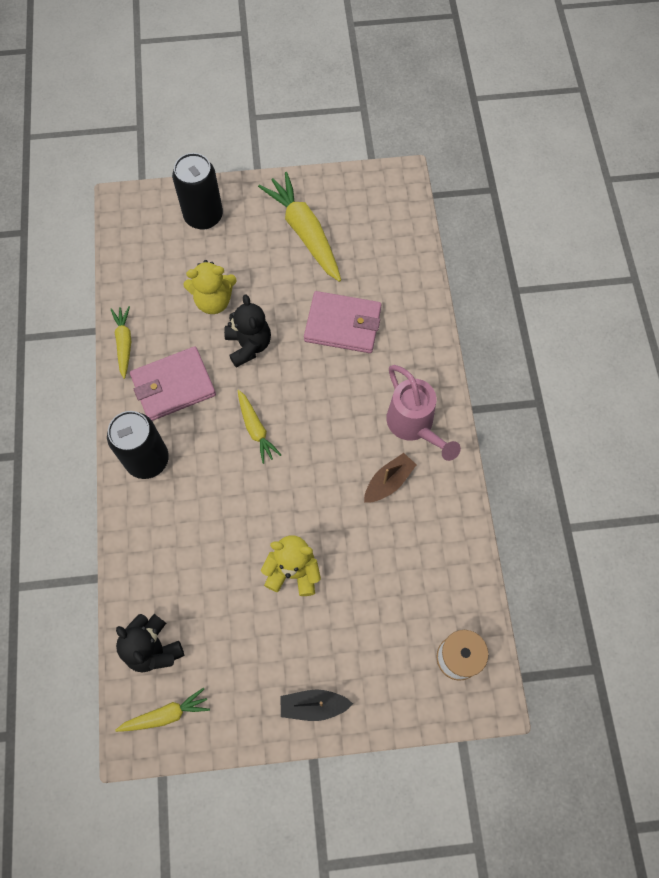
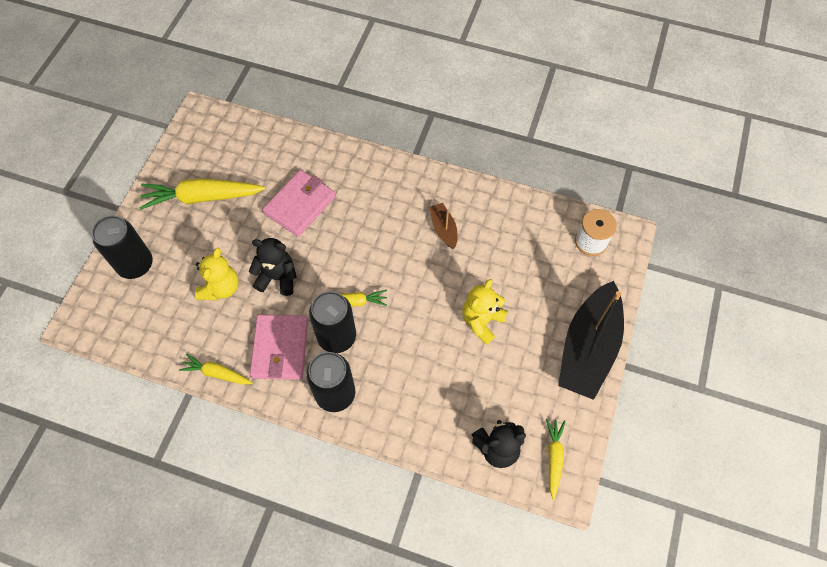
camera: 65 degrees left, 5 degrees down
black boat [280,689,353,721] -> black boat [558,281,624,400], size x2.23
pink watering can [386,365,461,461] -> none
none -> black can [309,291,356,353]

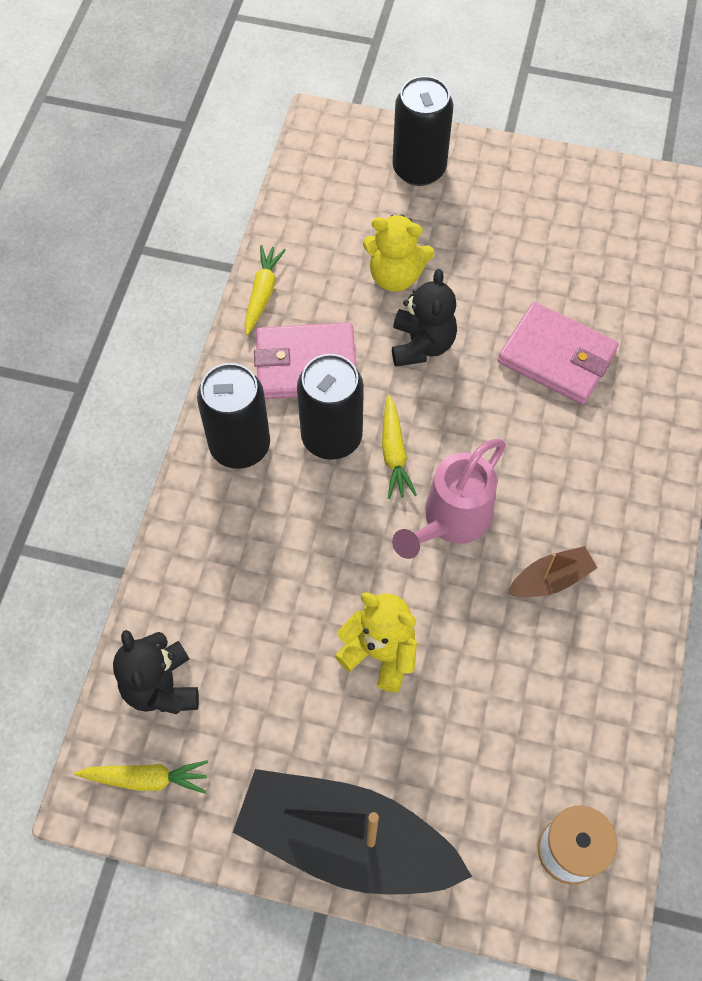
camera: 85 degrees right, 0 degrees up
yellow carrot [140,178,265,210] -> none
none -> pink watering can [392,439,506,559]

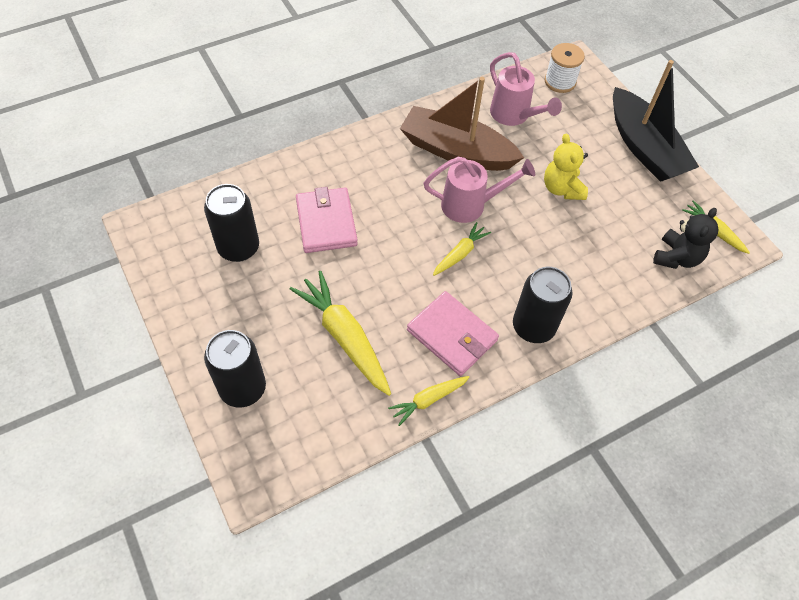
camera: 135 degrees left, 5 degrees down
black can [297,354,364,460] -> black can moved to [204,184,259,262]
yellow teddy bear [363,214,435,292] -> yellow carrot [290,271,391,396]
black teddy bear [392,269,457,367] -> none
brown boat [508,546,598,597] -> brown boat [400,77,524,171], size x2.23
none -> pink watering can [490,52,562,126]

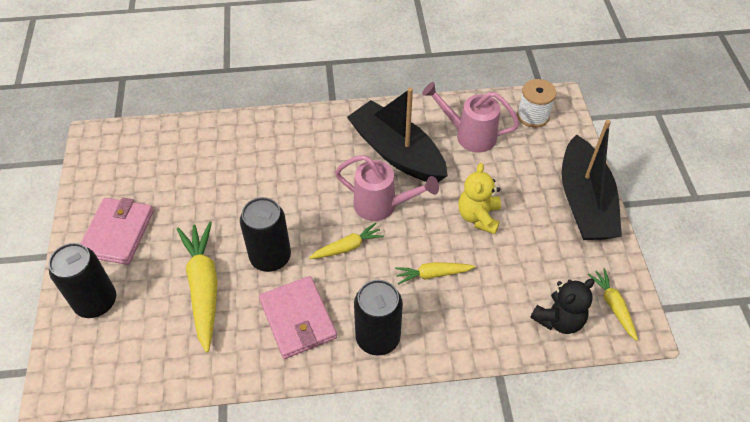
camera: 25 degrees right, 5 degrees down
black can [204,184,259,262] -> black can moved to [240,197,291,272]
pink wallet [296,187,358,253] -> pink wallet moved to [80,197,154,265]
yellow carrot [388,376,470,426] -> yellow carrot moved to [395,262,475,285]
brown boat [400,77,524,171] -> black boat [347,87,448,182]
pink watering can [490,52,562,126] -> pink watering can turned 120 degrees clockwise [422,82,520,153]

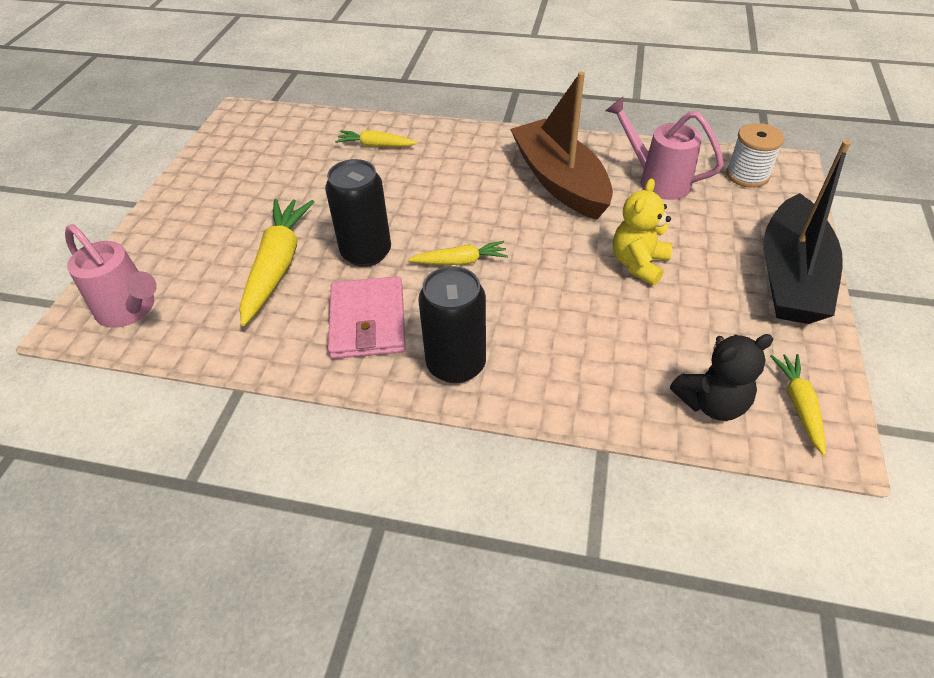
camera: 20 degrees right, 5 degrees down
black can [49,243,116,318] -> none
pink wallet [80,197,154,265] -> none
pink watering can [335,155,439,221] -> pink watering can moved to [65,224,157,328]
black boat [347,87,448,182] -> brown boat [510,71,613,220]
yellow carrot [395,262,475,285] -> yellow carrot moved to [335,130,417,147]

